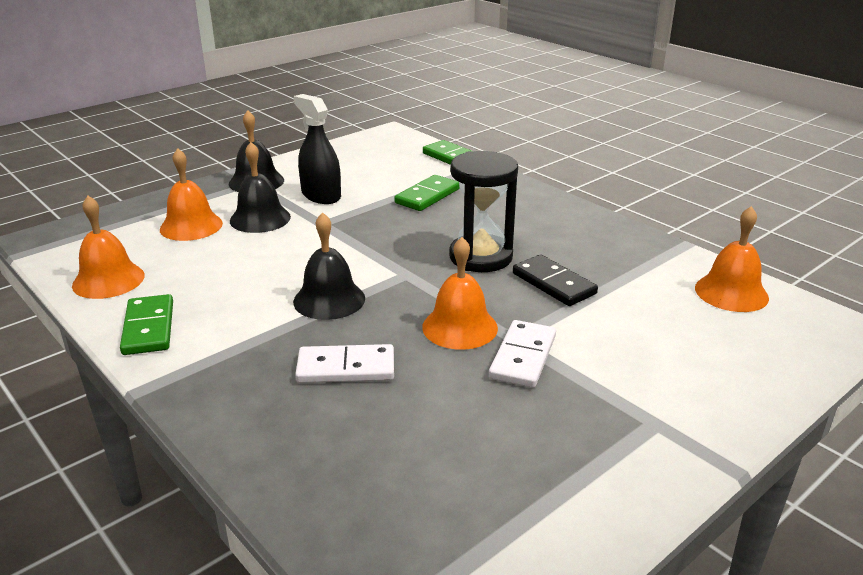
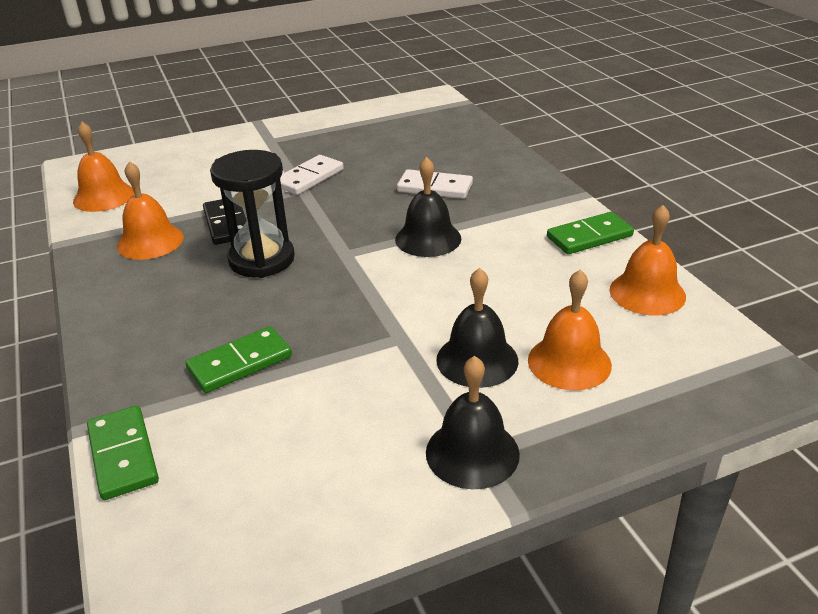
camera: 160 degrees left, 5 degrees up
green domino [120,294,173,355] -> green domino turned 60 degrees clockwise [547,212,634,254]
black spray bottle [294,94,341,204] -> none
orange bell [422,237,498,350] -> orange bell moved to [117,161,184,260]

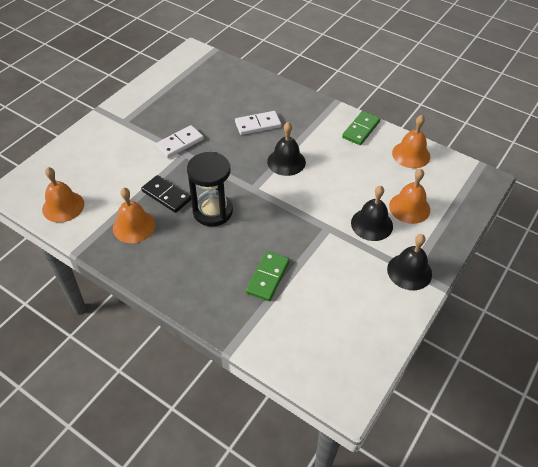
camera: 35 degrees left, 15 degrees up
green domino [87,405,159,500] -> none
white domino [280,155,344,195] -> white domino turned 45 degrees clockwise [155,125,204,158]

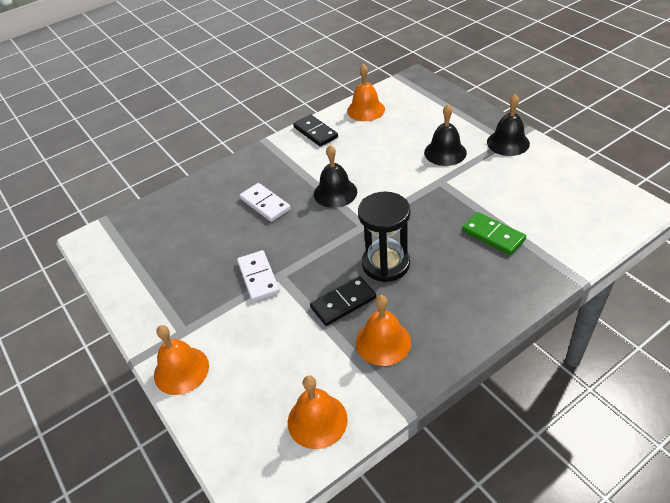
camera: 65 degrees left, 5 degrees down
white domino [235,111,281,135] -> white domino turned 45 degrees counterclockwise [239,183,291,222]
green domino [342,111,380,145] -> black domino [293,114,338,147]
orange bell [389,169,430,224] -> orange bell moved to [154,325,209,395]

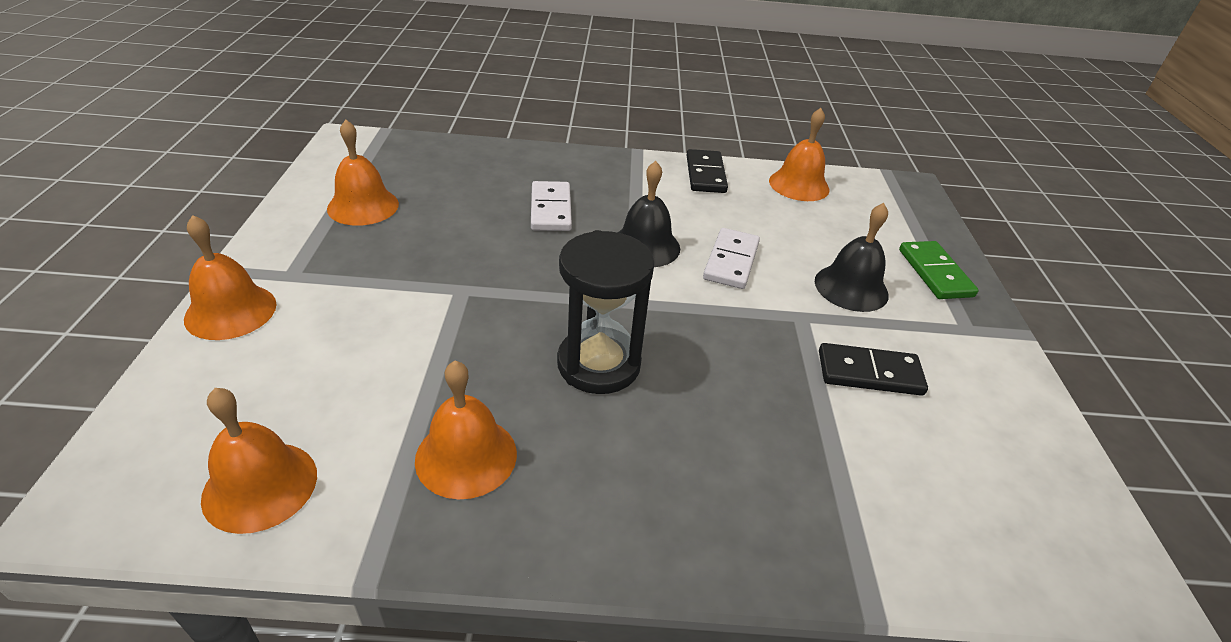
camera: 30 degrees right, 5 degrees down
white domino [237,250,280,302] -> white domino moved to [703,228,760,289]
black domino [310,276,376,326] -> black domino moved to [819,343,928,396]
green domino [462,212,526,255] -> green domino moved to [899,241,979,299]
black bell [487,94,530,156] -> none
none -> orange bell [327,120,399,226]

